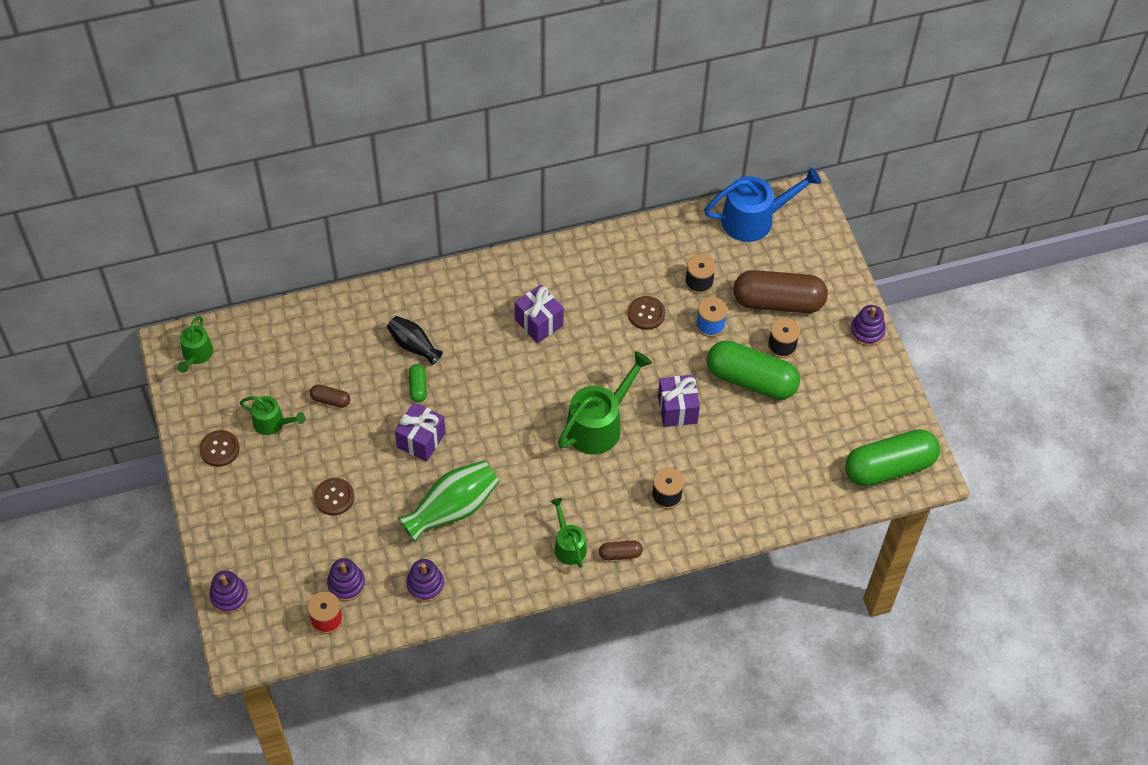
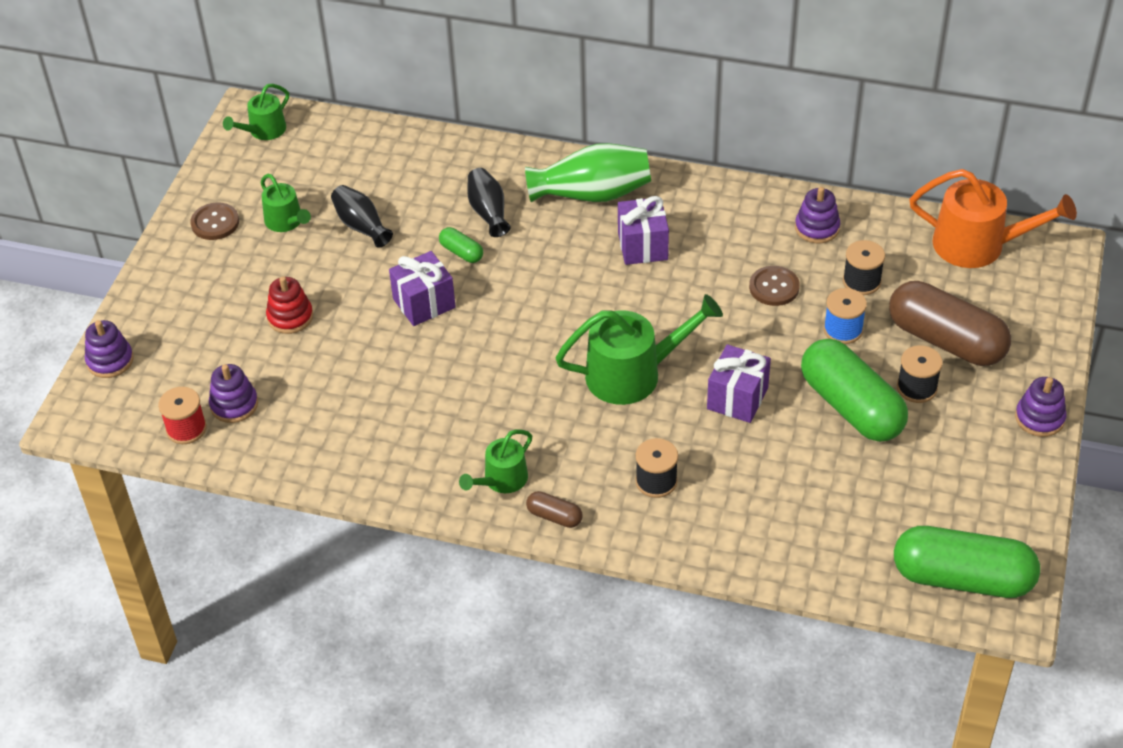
camera: 35 degrees right, 10 degrees down
brown capsule [310,384,350,408] -> black vase [331,185,393,248]
brown button [314,478,354,515] -> red stacking toy [266,276,313,334]
green vase [398,461,499,542] -> green vase moved to [525,143,651,202]
purple stacking toy [406,559,444,602] -> purple stacking toy moved to [795,187,840,243]
green capsule [409,364,427,402] -> green capsule turned 75 degrees counterclockwise [439,227,483,263]
green watering can [551,498,587,568] -> green watering can turned 150 degrees counterclockwise [459,429,532,493]
blue watering can [704,167,821,242] -> orange watering can [909,169,1077,268]

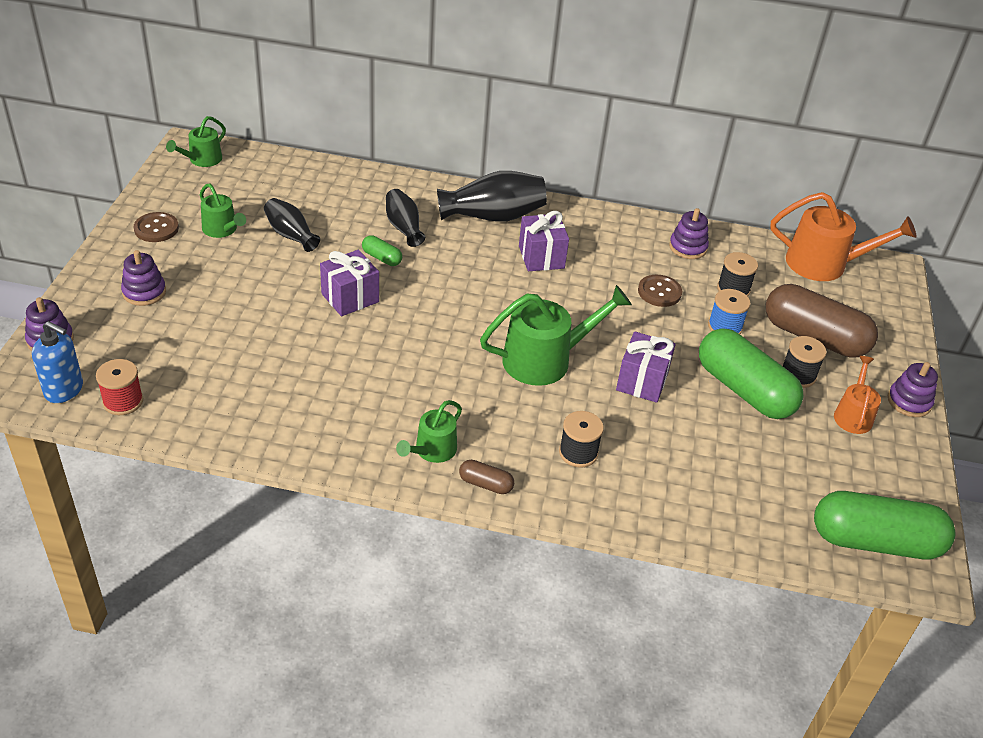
camera: 10 degrees left, 5 degrees down
purple stacking toy [209,364,258,423] -> purple stacking toy moved to [121,250,166,306]
red stacking toy [266,276,313,334] -> none
green vase [525,143,651,202] -> black vase [437,171,547,222]
none -> blue soap dispenser [32,321,83,403]
none -> orange watering can [834,356,881,434]

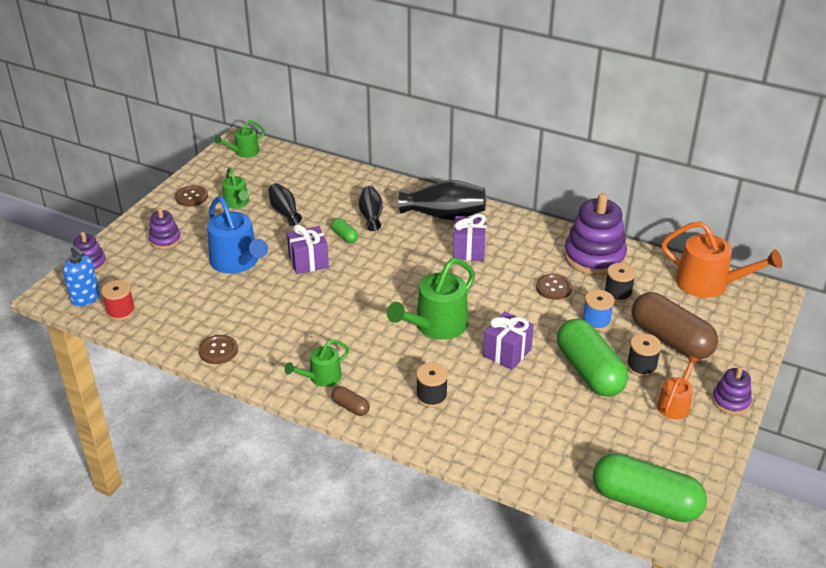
camera: 20 degrees right, 5 degrees down
green watering can [480,285,632,386] -> green watering can turned 135 degrees clockwise [387,258,475,340]
purple stacking toy [669,208,709,259] -> purple stacking toy [564,193,627,275], size x1.92
none -> brown button [199,335,238,364]
none -> blue watering can [207,196,268,274]

